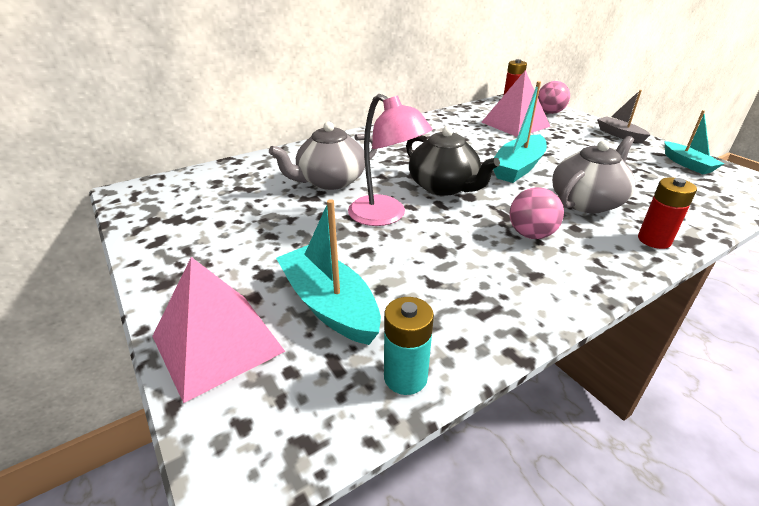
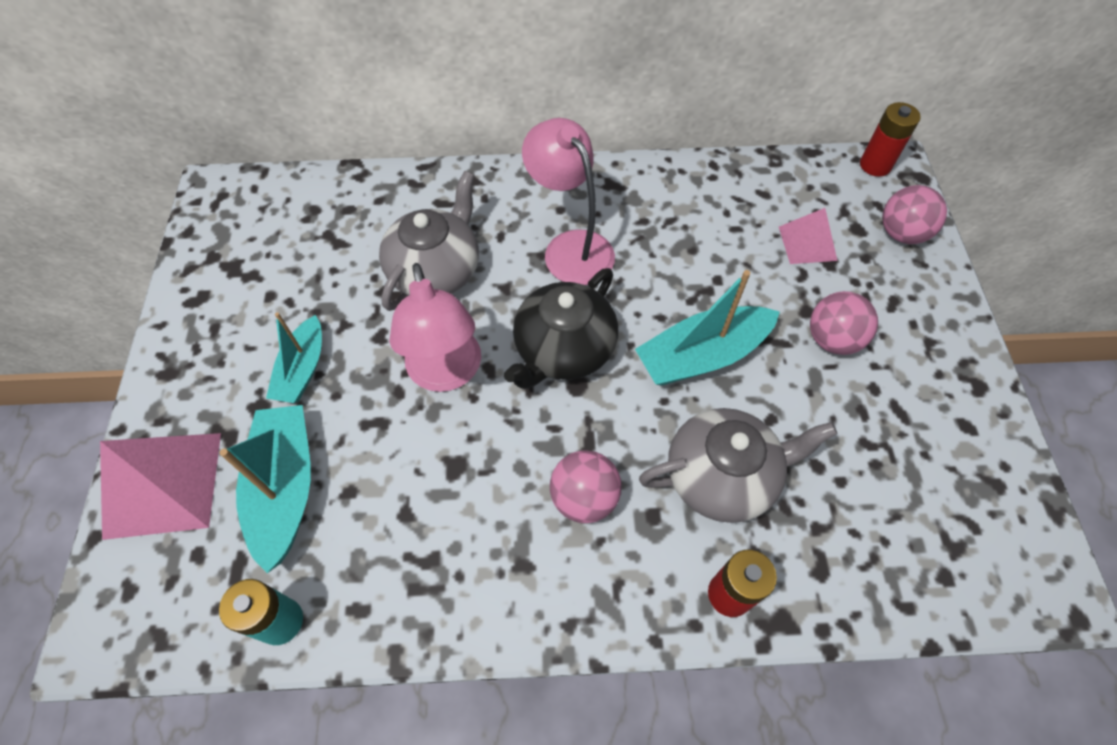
camera: 30 degrees right, 25 degrees up
grey teapot [269,121,377,190] -> grey teapot turned 120 degrees clockwise [379,171,479,311]
black teapot [406,126,500,196] -> black teapot turned 45 degrees clockwise [504,268,618,389]
pink pyramid [481,70,551,137] -> pink pyramid [779,208,837,264], size x0.57
grey boat [597,90,650,143] -> none
turquoise boat [664,110,724,174] -> turquoise boat moved to [266,312,322,403]
none -> pink lamp [522,118,615,285]
none -> pink ball [810,291,878,355]

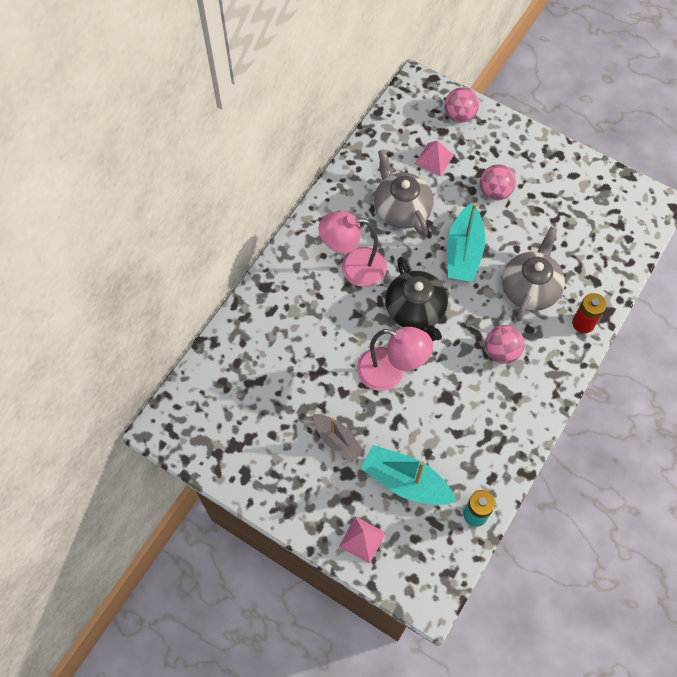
camera: 55 degrees left, 5 degrees up
pink pyramid [100,433,221,540] -> pink pyramid [339,516,386,564], size x0.57
turquoise boat [266,312,322,403] -> grey boat [313,414,364,463]
grey teapot [379,171,479,311] -> grey teapot moved to [374,149,434,237]
red battery [860,102,921,177] -> none

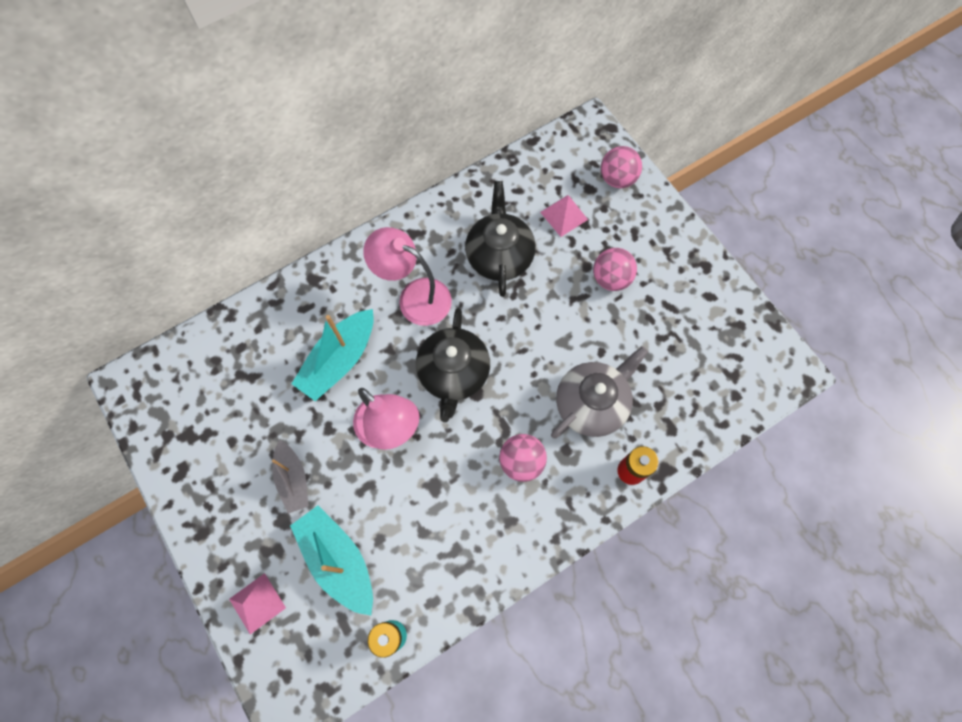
camera: 25 degrees right, 5 degrees up
grey teapot [374,149,434,237] -> black teapot [465,181,536,297]
turquoise boat [447,203,485,282] -> turquoise boat moved to [292,309,374,401]

